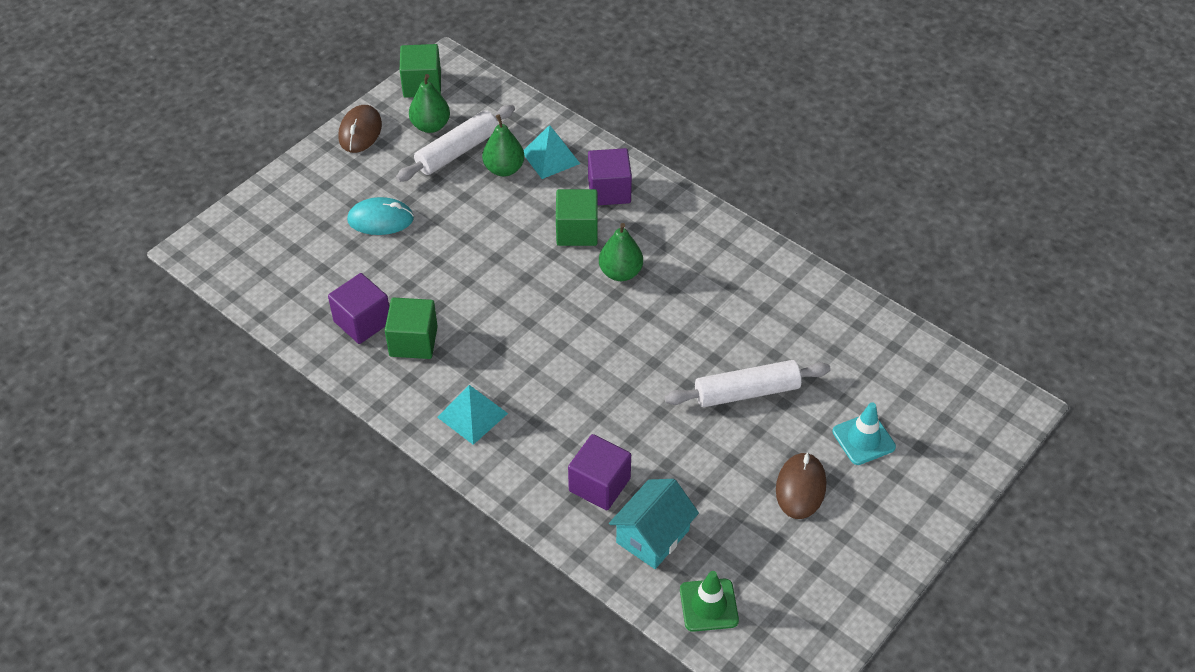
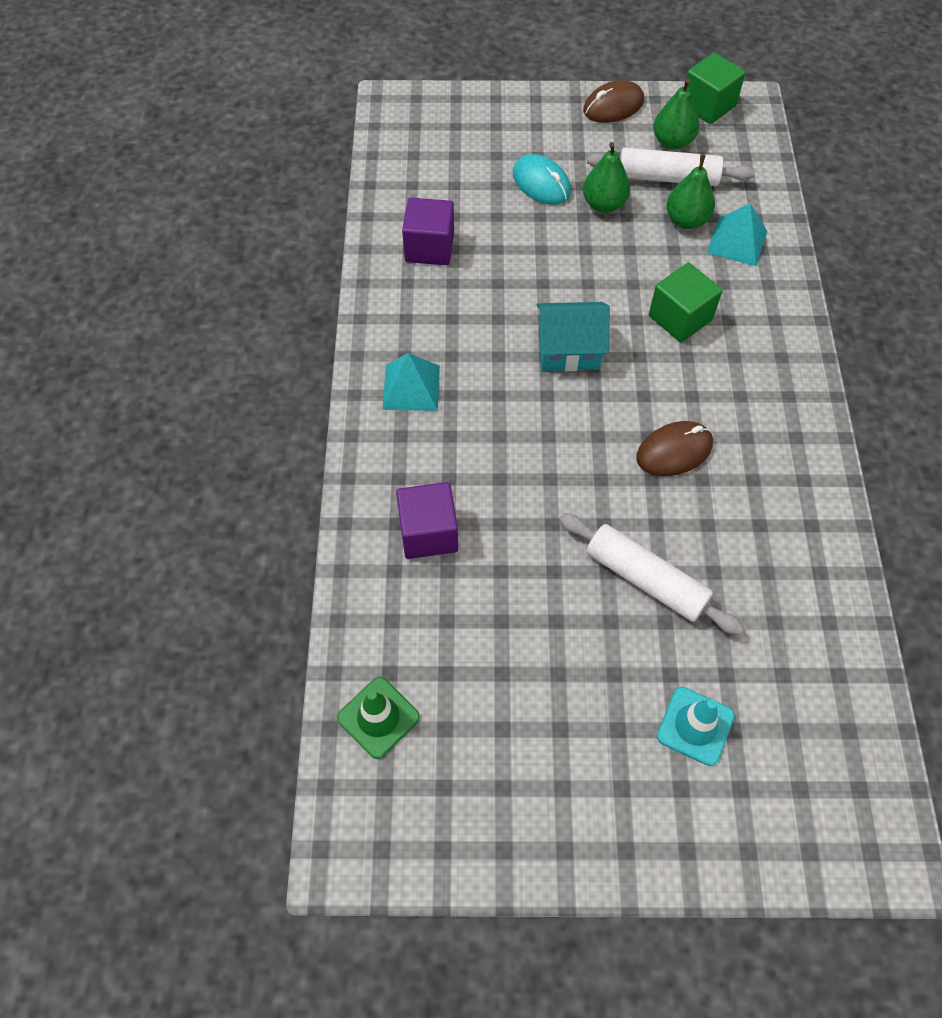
camera: 50 degrees right, 10 degrees up
green cube [385,298,438,359] -> none
purple cube [588,148,632,205] -> none
green pear [599,223,643,281] -> green pear moved to [583,142,630,213]
turquoise house [609,479,699,569] -> turquoise house moved to [536,302,610,371]
brown mouse [776,452,826,519] -> brown mouse moved to [636,421,713,476]

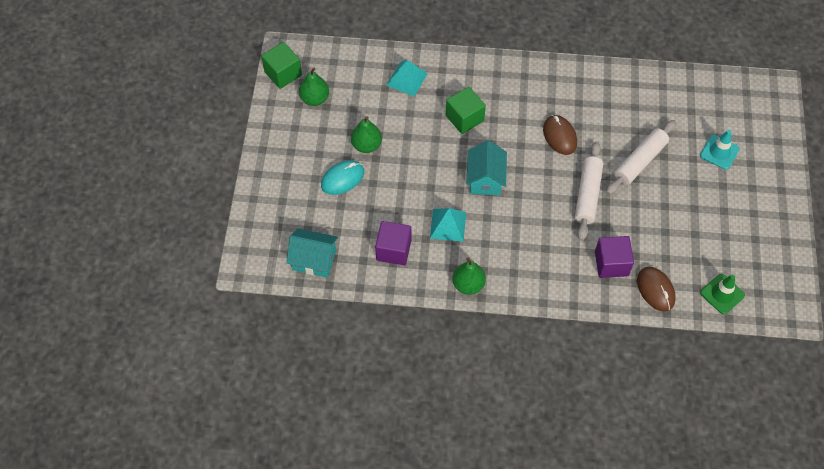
camera: 85 degrees left, 0 degrees up
turquoise pyramid [383,353,440,411] -> turquoise pyramid moved to [430,208,466,242]
brown mouse [583,80,644,123] -> brown mouse moved to [637,267,676,312]
white rolling pin [587,147,755,186] -> white rolling pin moved to [575,142,603,241]
green pear [666,154,715,229] -> green pear moved to [453,258,486,295]
none -> turquoise house [286,228,338,278]

